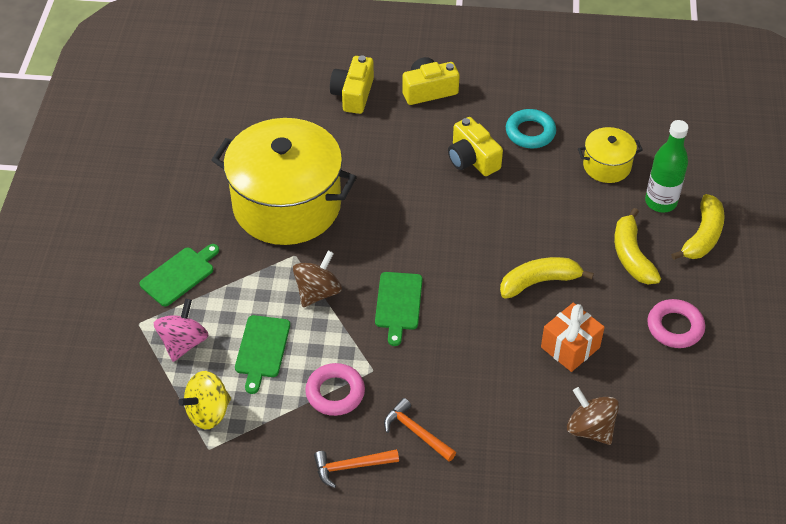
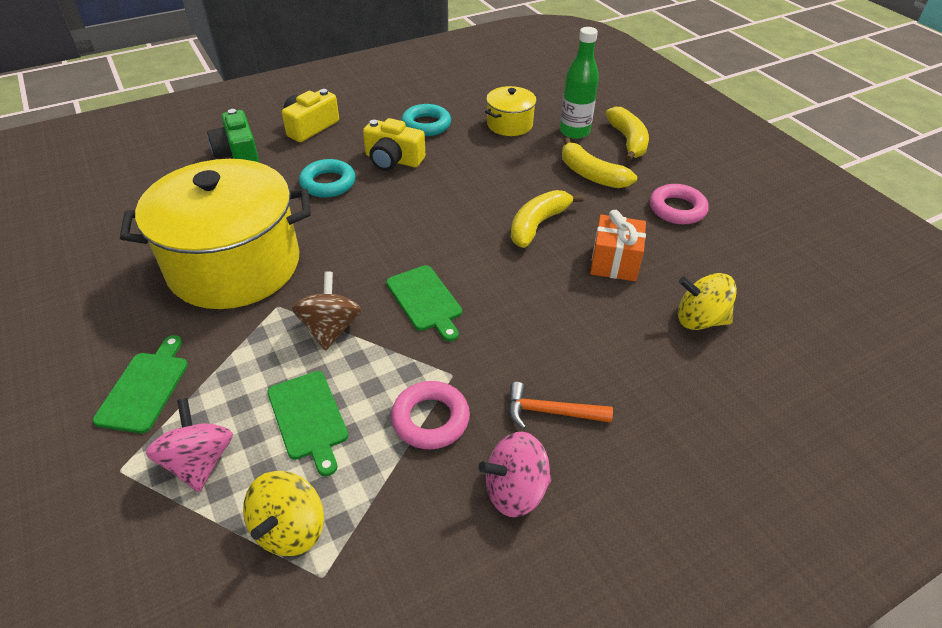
camera: 35 degrees left, 5 degrees down
orange hammer [314,449,399,488] -> pink spinning top [478,432,551,517]
yellow camera [330,55,374,114] -> green camera [207,109,259,162]
brown spinning top [567,387,619,445] -> yellow spinning top [678,273,737,330]
none -> turquoise ring [299,159,355,197]

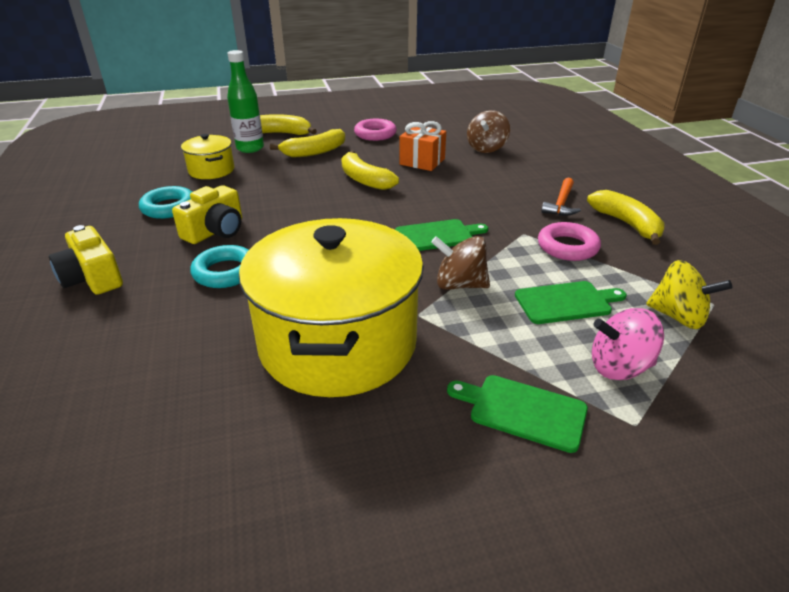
camera: 75 degrees left, 10 degrees down
green camera [207,109,259,162] -> none
pink spinning top [478,432,551,517] -> yellow banana [587,190,665,245]
yellow spinning top [678,273,737,330] -> brown spinning top [467,110,510,153]

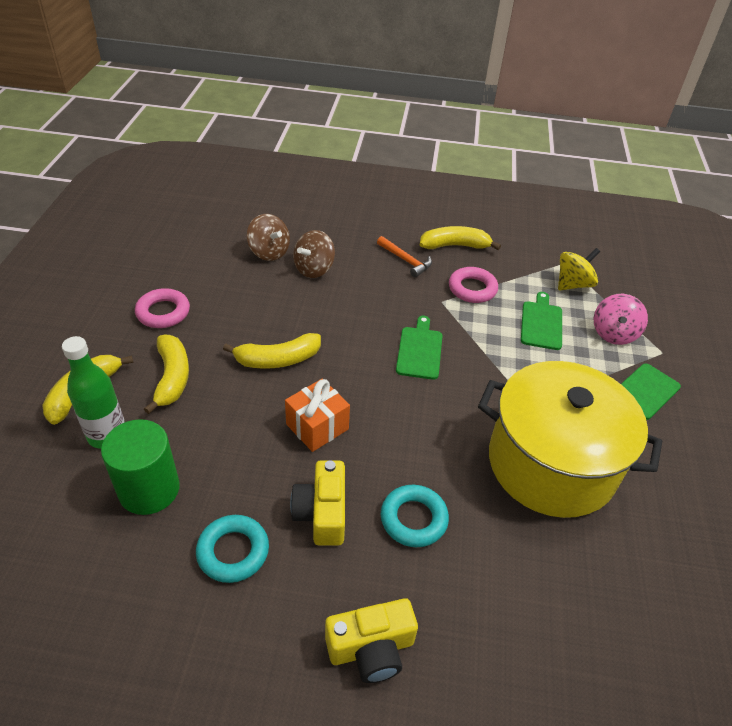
camera: 70 degrees left, 10 degrees up
yellow camera [172,185,242,244] -> yellow camera turned 150 degrees counterclockwise [290,460,345,546]
yellow pot [181,134,234,179] -> green cylinder [101,419,180,515]
orange gift [399,121,446,171] -> orange gift moved to [285,379,350,452]
brown spinning top [431,236,490,290] -> brown spinning top moved to [293,230,335,278]

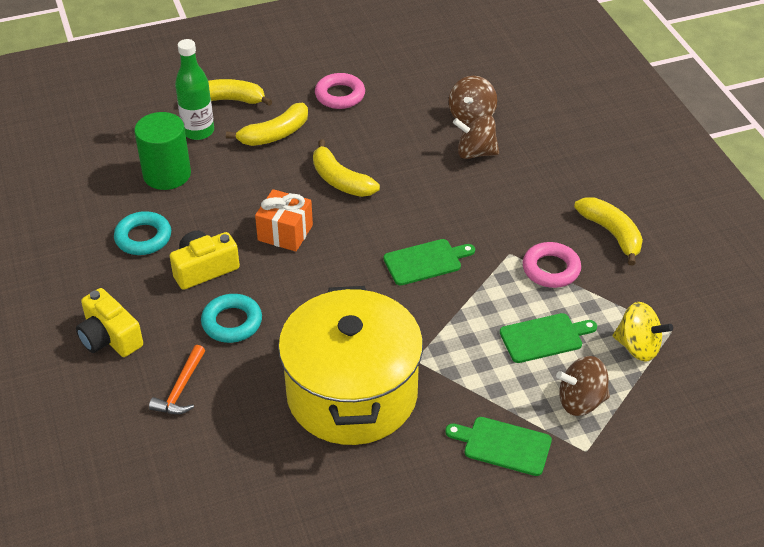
camera: 65 degrees right, 0 degrees up
orange hammer [377,236,432,277] -> orange hammer moved to [149,345,205,414]
pink spinning top [594,294,648,345] -> brown spinning top [556,356,610,416]

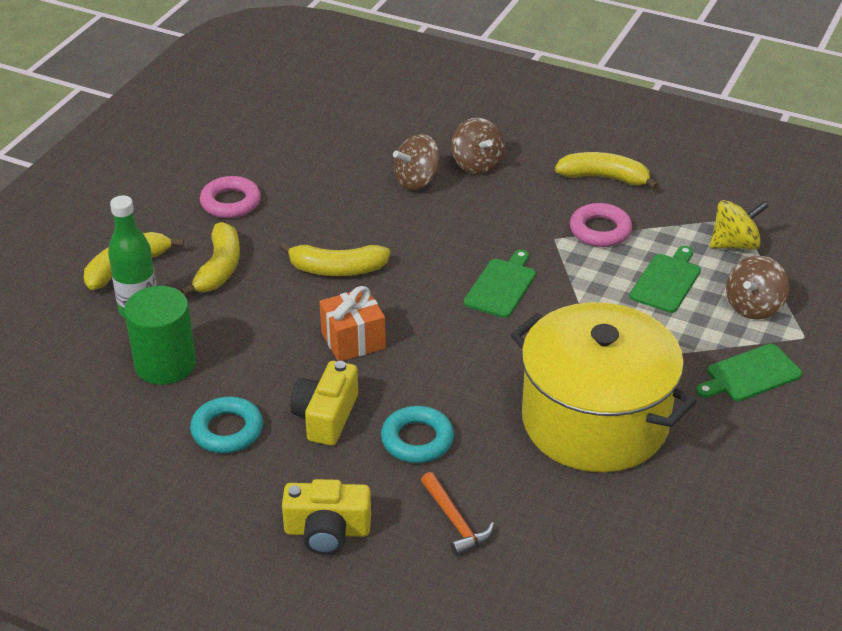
camera: 45 degrees left, 5 degrees down
brown spinning top [448,76,497,125] -> brown spinning top moved to [451,118,505,175]

